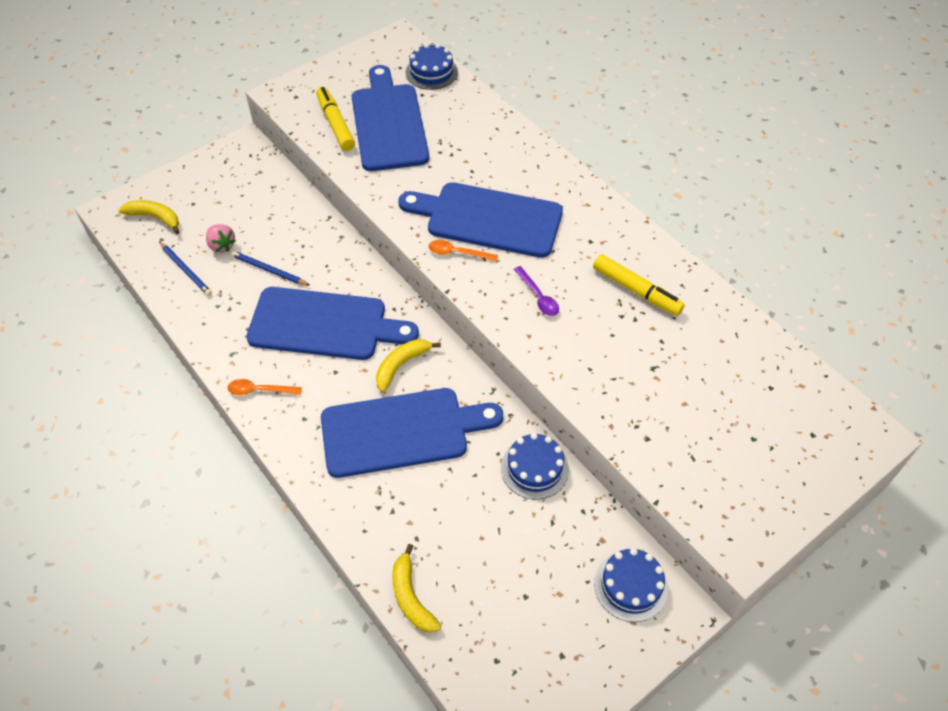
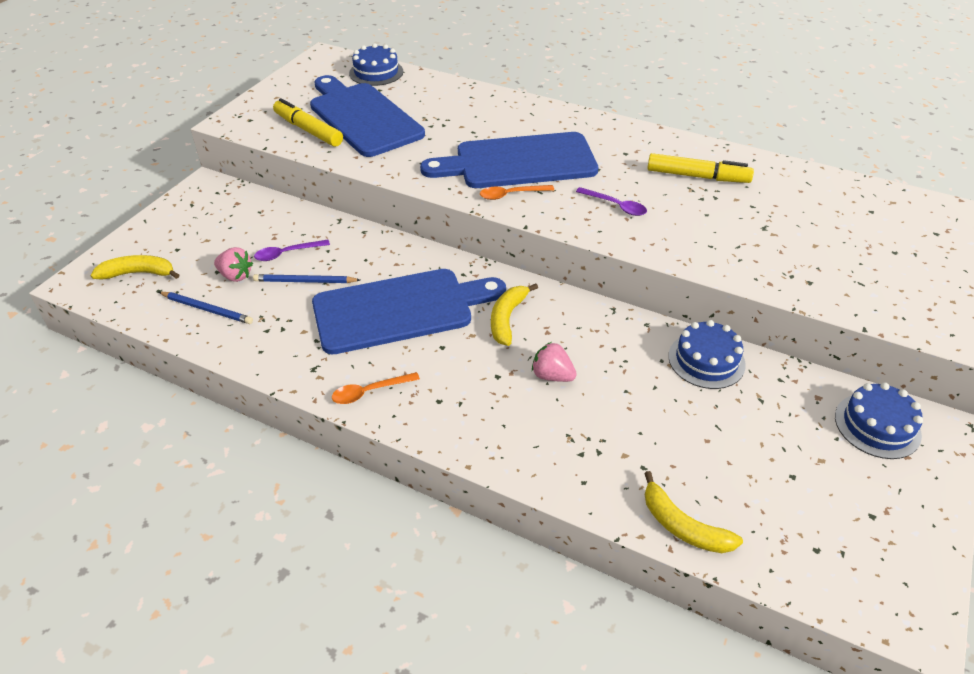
camera: 25 degrees left, 10 degrees down
blue cutting board [321,388,503,478] -> pink strawberry [532,342,577,382]
none -> purple spoon [254,240,330,261]

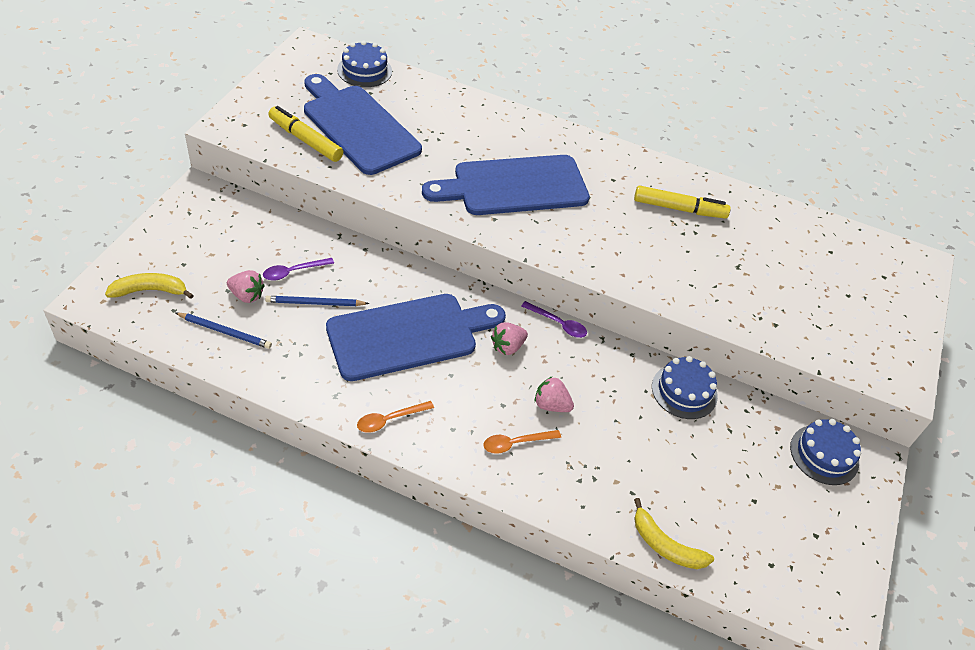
camera: 10 degrees left, 5 degrees up
orange spoon [480,185,554,200] -> orange spoon moved to [483,430,561,454]
yellow banana [491,284,538,346] -> pink strawberry [491,322,528,355]
purple spoon [576,187,647,216] -> purple spoon moved to [522,301,587,338]

